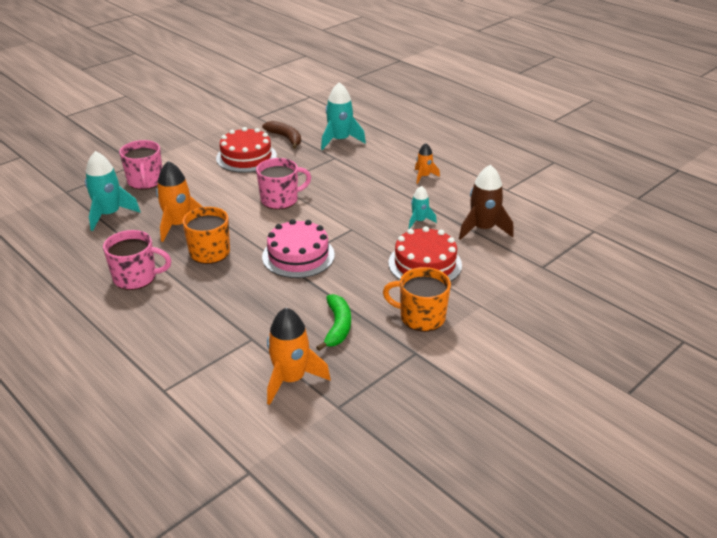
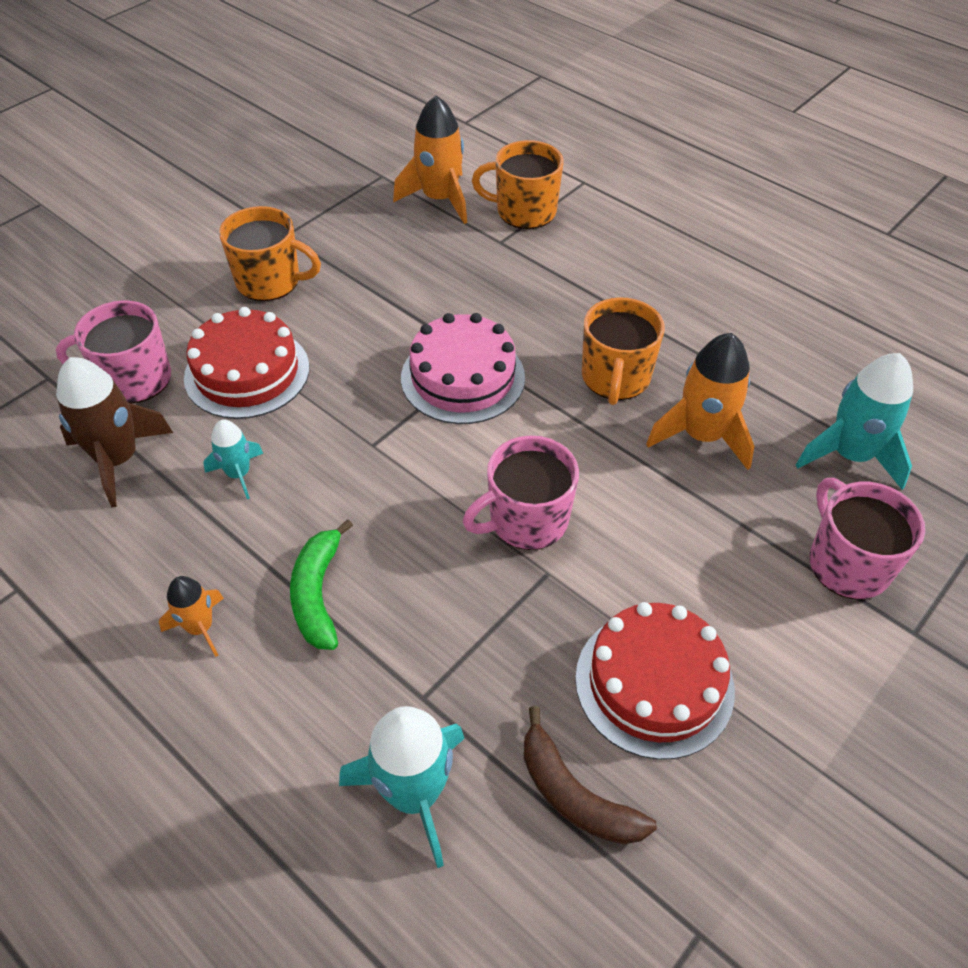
camera: 175 degrees right, 15 degrees up
pink mug [103,230,171,290] -> pink mug moved to [56,300,171,404]
green banana [316,294,351,351] -> green banana moved to [290,519,353,650]
none -> orange mug [472,140,564,229]

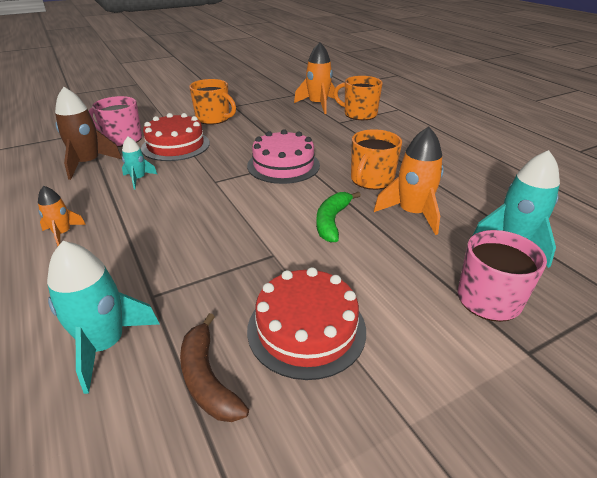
camera: 20 degrees right, 15 degrees down
green banana [290,519,353,650] -> green banana moved to [316,191,361,242]
pink mug [463,436,579,550] -> none

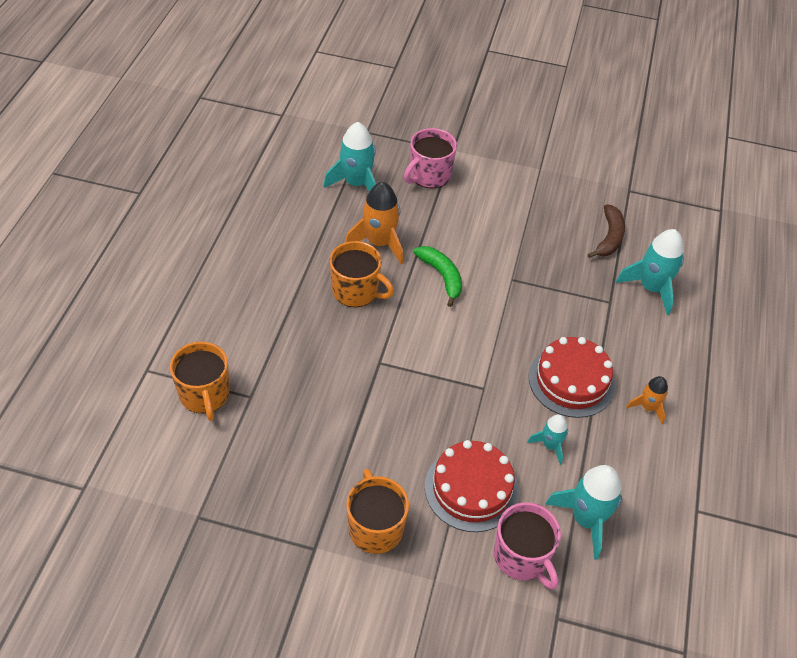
camera: 140 degrees left, 15 degrees up
brown rocket [55,87,122,180] -> turquoise rocket [546,465,622,560]
pink cake [247,129,320,184] -> none
red cake [247,267,366,380] -> red cake moved to [529,337,615,418]
orange rocket [294,42,335,114] -> none
green banana [316,191,361,242] -> green banana turned 90 degrees counterclockwise [413,246,462,307]
orange mug [351,129,402,190] -> orange mug turned 45 degrees clockwise [330,241,394,307]

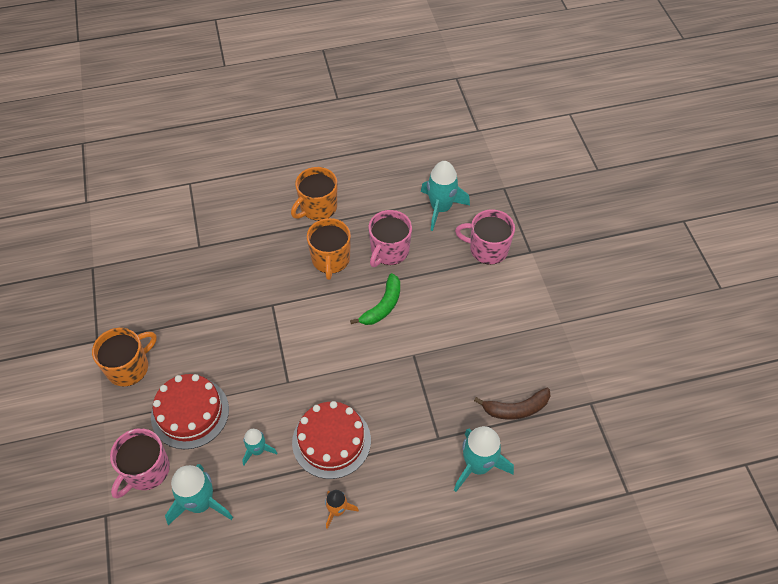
camera: 65 degrees right, 5 degrees up
orange mug [170,342,230,421] -> orange mug moved to [291,167,337,221]
orange rocket [345,182,403,264] -> pink mug [368,210,412,267]

